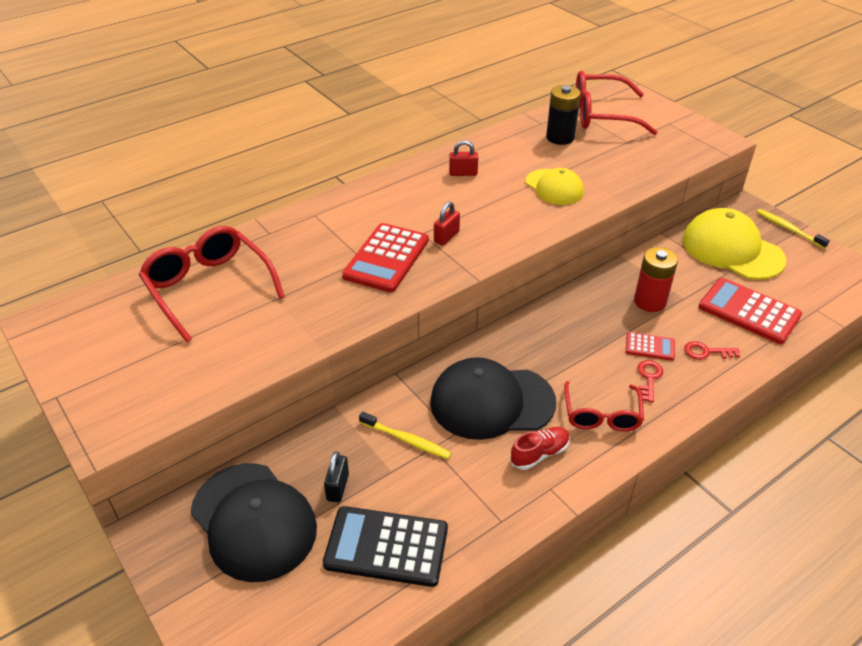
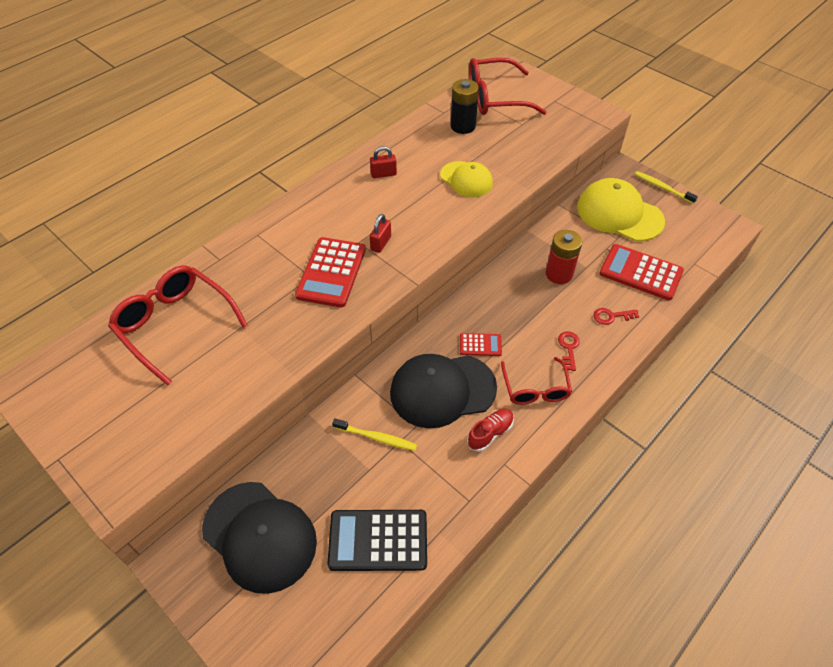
camera: 10 degrees left, 10 degrees up
black padlock [324,451,349,502] -> none
red calculator [626,332,675,361] -> red calculator moved to [460,333,502,356]

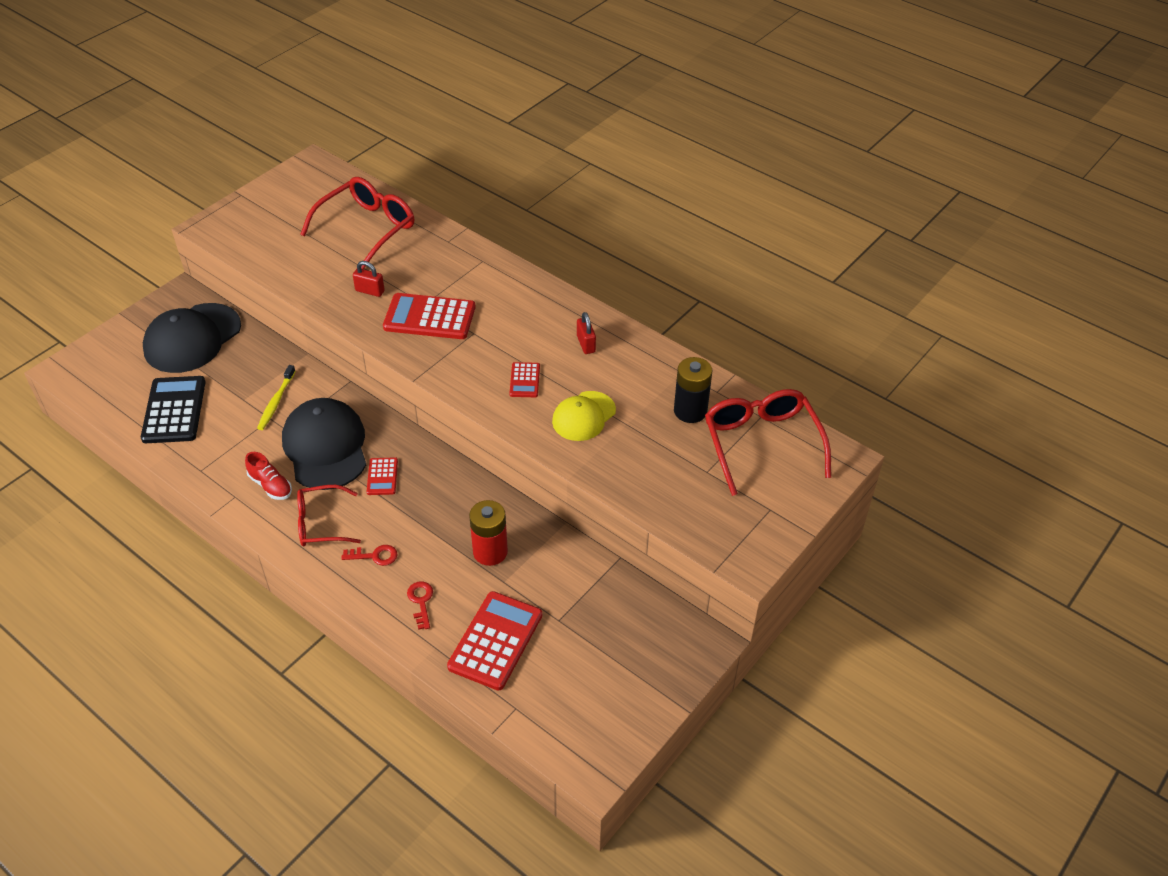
camera: 85 degrees right, 5 degrees down
red padlock [370,214,391,253] -> red padlock moved to [353,261,385,297]
yellow cap [577,178,665,241] -> none
yellow toothbrush [635,171,698,204] -> none
none -> red calculator [509,362,540,397]

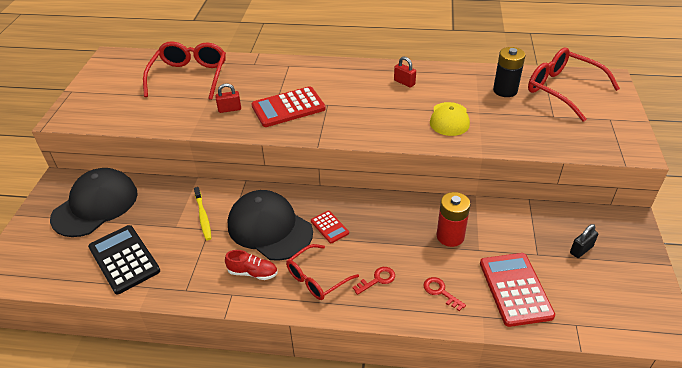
camera: 30 degrees left, 5 degrees down
black cap [143,303,241,373] -> black cap turned 150 degrees counterclockwise [50,168,138,237]
red calculator [509,362,540,397] -> none
none -> black padlock [570,224,598,258]

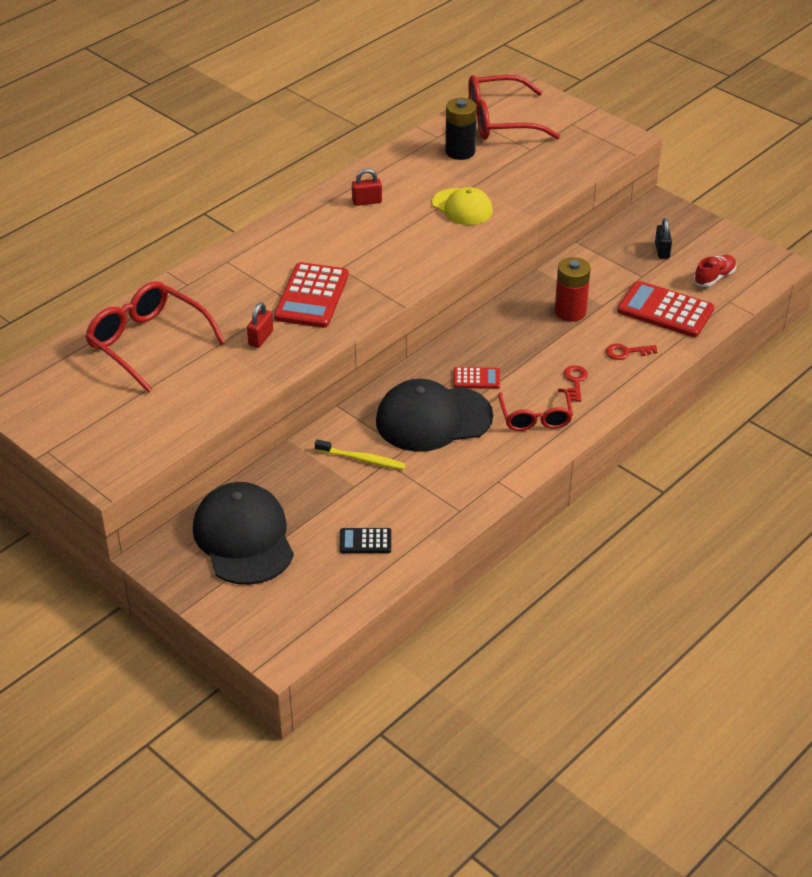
camera: 55 degrees left, 0 degrees up
black calculator [88,225,160,294] -> black calculator [339,528,391,553], size x0.52
red shoe [225,250,278,280] -> red shoe moved to [694,255,737,287]

